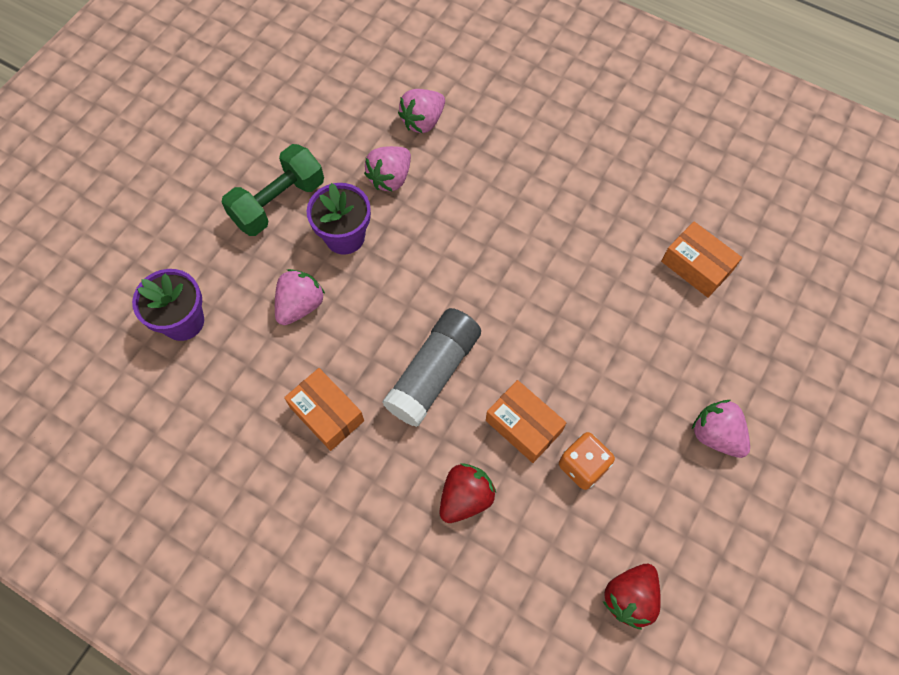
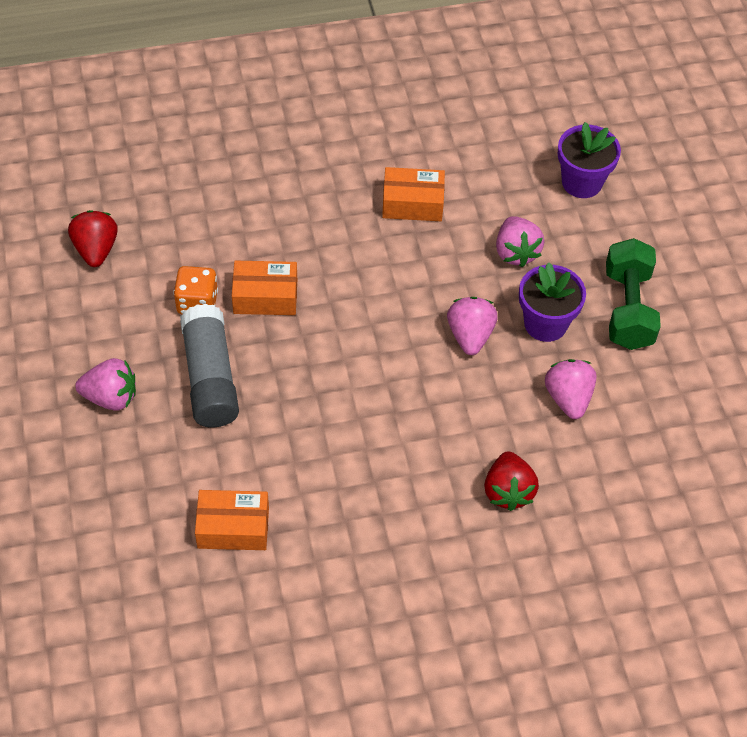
camera: 135 degrees right, 10 degrees down
grey glue stick [382,308,481,427] -> grey glue stick moved to [180,304,239,427]
pink strawberry [398,89,445,133] -> pink strawberry moved to [447,297,498,355]
red strawberry [439,464,496,523] -> red strawberry moved to [484,451,539,511]

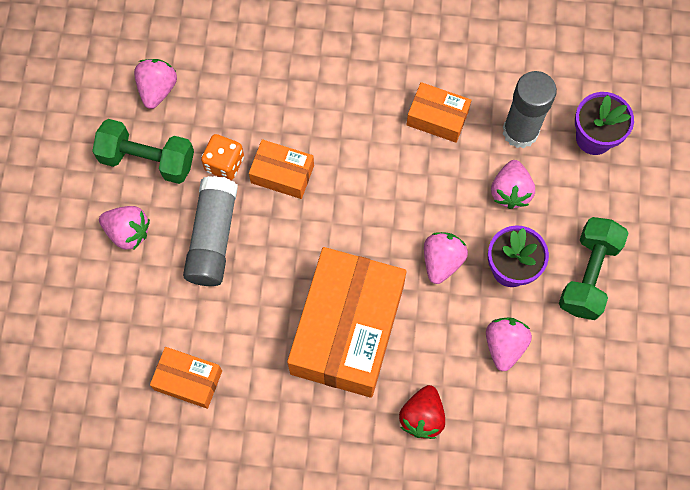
camera: 20 degrees right, 15 degrees up
red strawberry [68,210,118,267] -> pink strawberry [134,59,177,109]
none -> green dumbbell [92,119,194,184]
none -> orange box [287,247,407,398]
none -> grey glue stick [503,71,557,148]

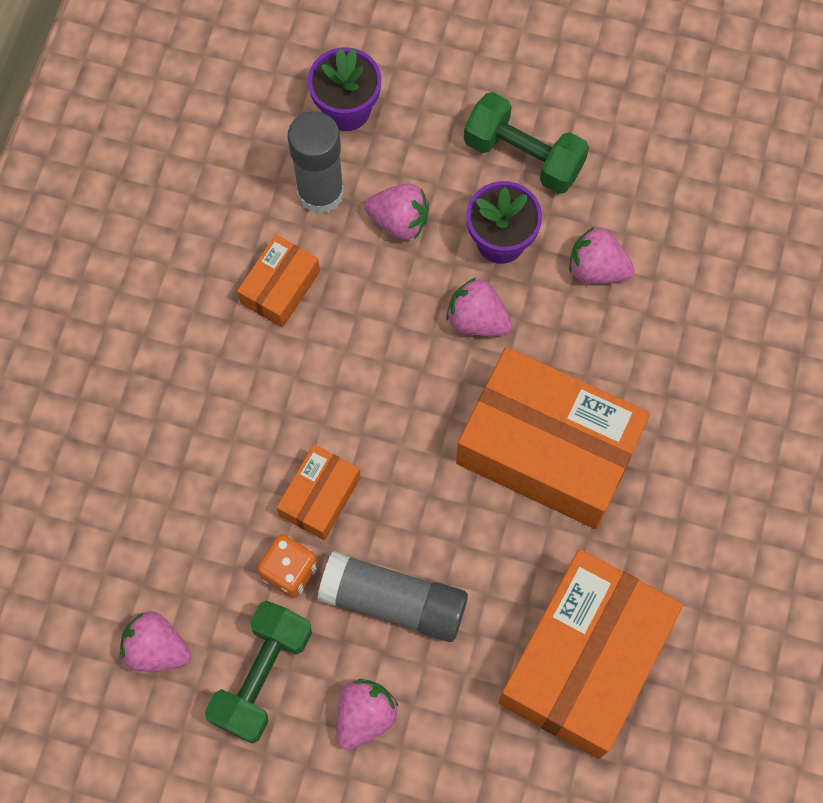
camera: 80 degrees left, 0 degrees up
orange box [150,347,222,409] -> orange box [498,549,683,759], size x2.11
red strawberry [399,385,445,439] -> none

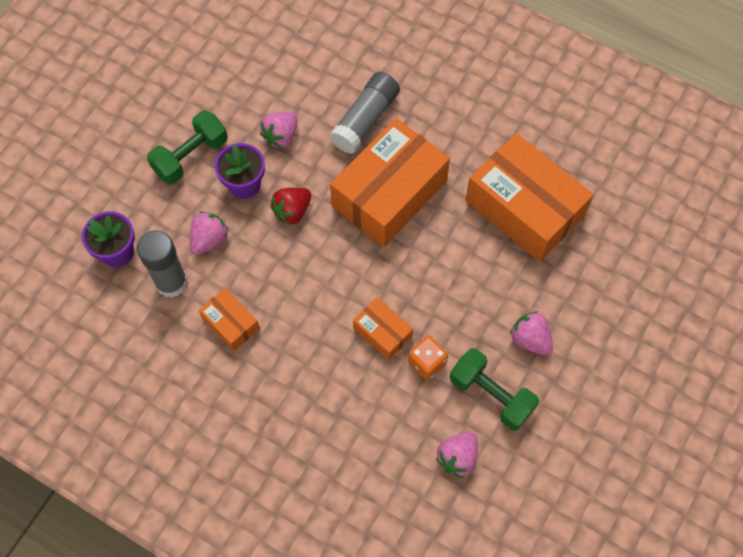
camera: 75 degrees left, 5 degrees down
grey glue stick [317,551,468,642] -> grey glue stick moved to [329,72,400,154]
pink strawberry [446,278,512,336] -> red strawberry [271,188,311,225]

